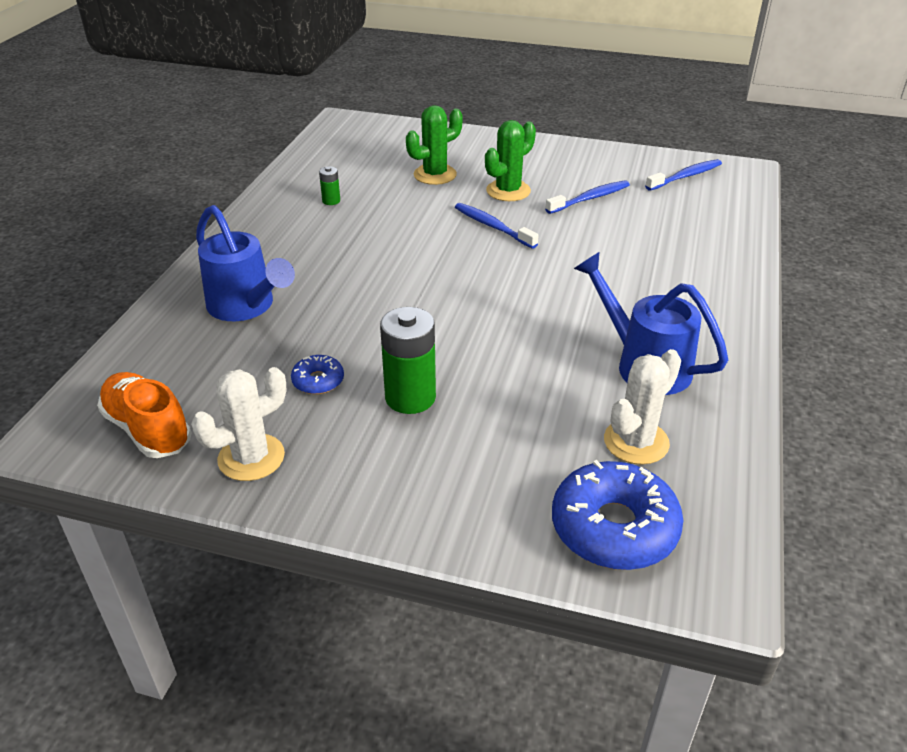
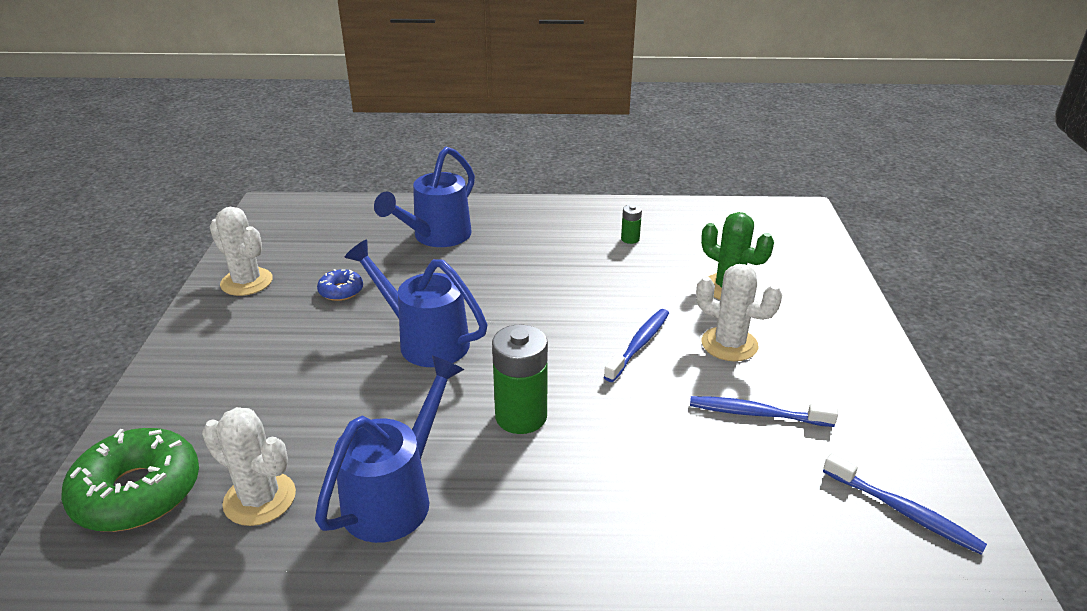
camera: 75 degrees right, 5 degrees down
orange shoe [97,372,191,458] -> none
green battery [380,307,436,414] -> green battery moved to [492,324,548,434]
green cactus [485,120,536,201] -> white cactus [696,264,782,361]
blue toothbrush [545,180,630,214] -> blue toothbrush turned 150 degrees clockwise [690,396,838,427]
blue donut [552,460,683,570] -> green donut [61,428,199,532]
none -> blue watering can [344,240,488,367]

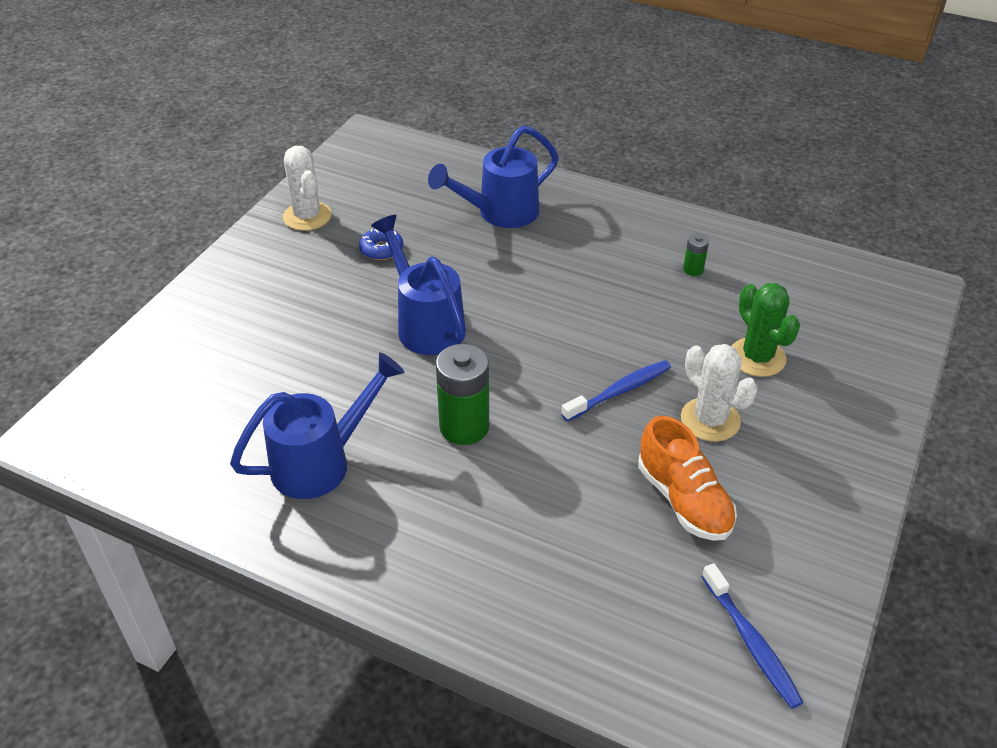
camera: 25 degrees right, 10 degrees up
green donut [61,428,199,532] -> none
white cactus [202,407,296,526] -> none
blue toothbrush [690,396,838,427] -> orange shoe [638,416,737,541]

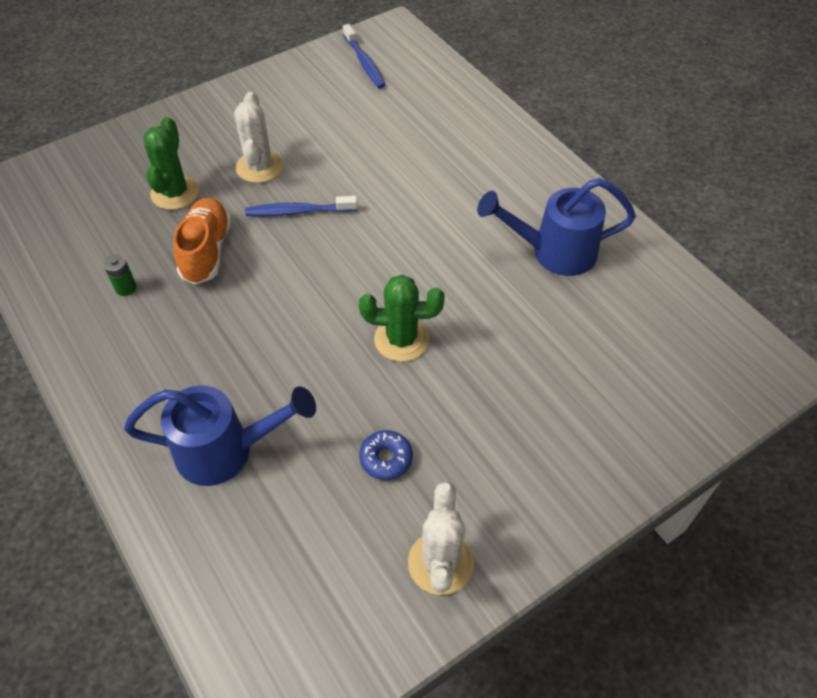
camera: 150 degrees left, 10 degrees up
blue watering can [371,215,466,355] -> green cactus [359,275,444,362]
green battery [436,344,489,445] -> none
orange shoe [638,416,737,541] -> orange shoe moved to [173,198,231,285]
blue toothbrush [702,563,804,709] -> blue toothbrush turned 150 degrees clockwise [343,24,386,89]

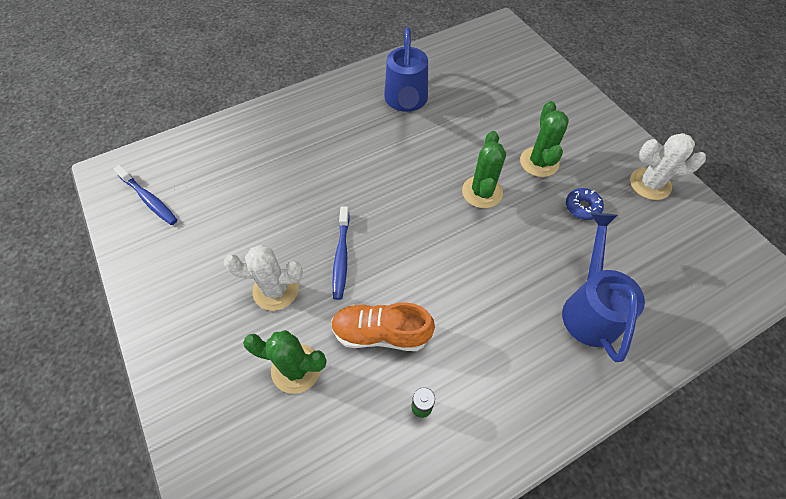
camera: 85 degrees left, 5 degrees up
blue toothbrush [343,24,386,89] -> blue toothbrush turned 60 degrees clockwise [114,165,178,225]
none -> green cactus [520,101,569,177]

